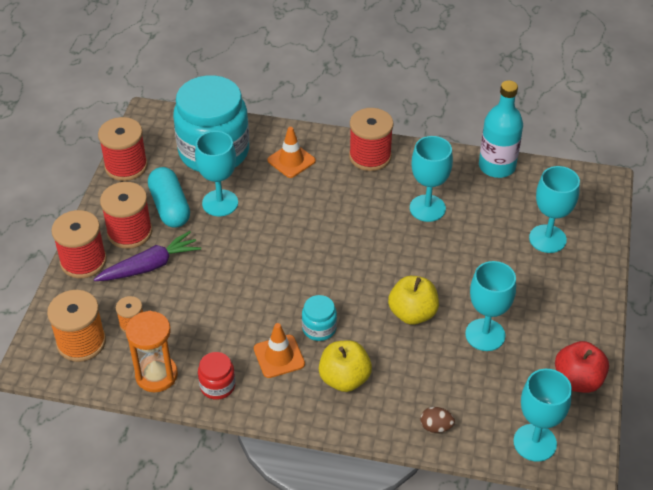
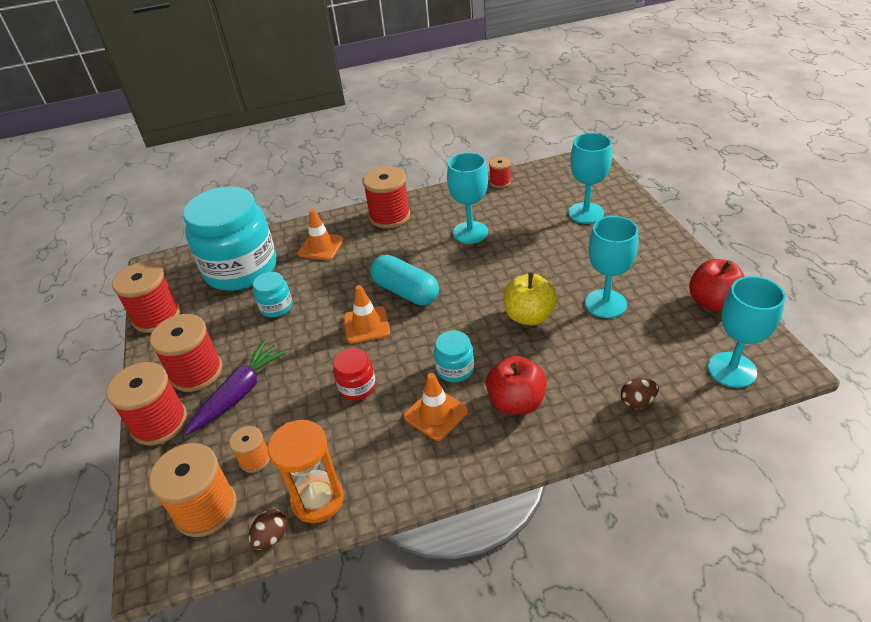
camera: 25 degrees left, 5 degrees down
turquoise capsule [148,167,190,228] -> turquoise capsule moved to [370,255,439,306]
turquoise goblet [195,131,238,216] -> turquoise jar [253,272,292,317]
red jar [198,352,236,400] -> red jar moved to [333,348,376,400]
yellow apple [319,340,372,392] -> red apple [486,356,547,415]
turquoise bottle [479,80,523,178] -> red spool [489,156,511,188]
none -> brown egg [248,509,287,550]
none -> orange traffic cone [344,285,390,344]

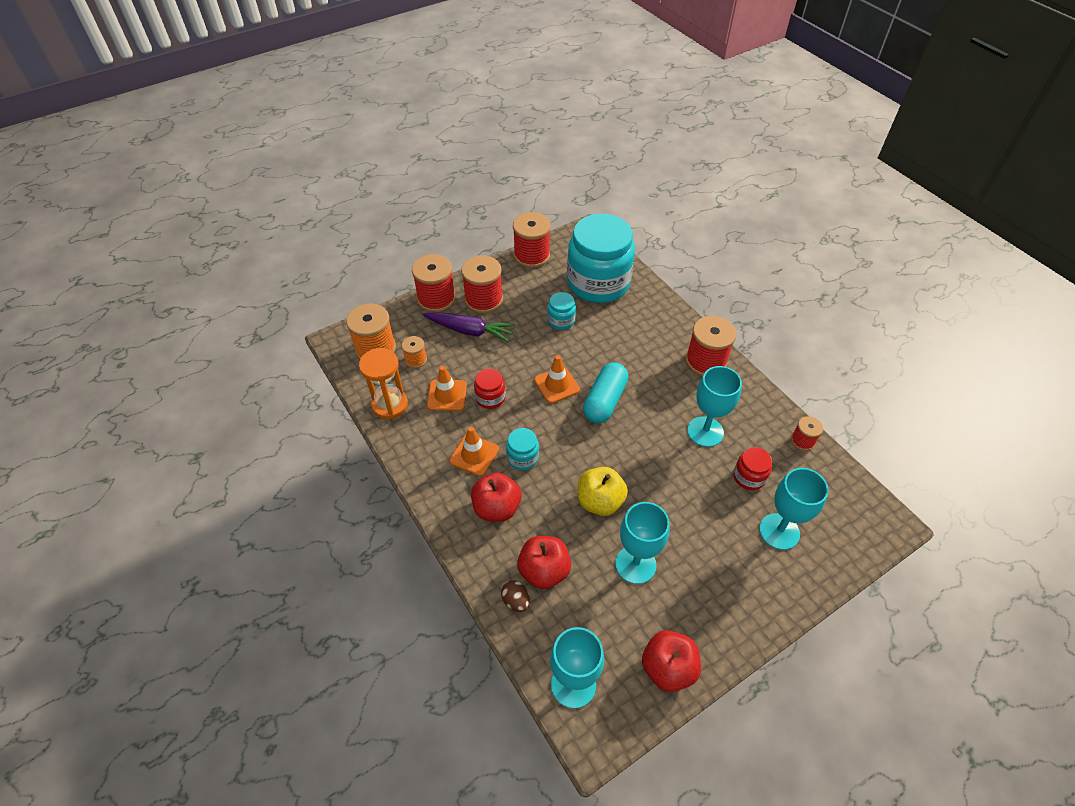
camera: 70 degrees right, 10 degrees up
brown egg [248,509,287,550] -> none
orange traffic cone [298,209,344,261] -> orange traffic cone moved to [427,366,467,411]
none -> red apple [517,536,571,589]
none -> red jar [733,447,772,490]

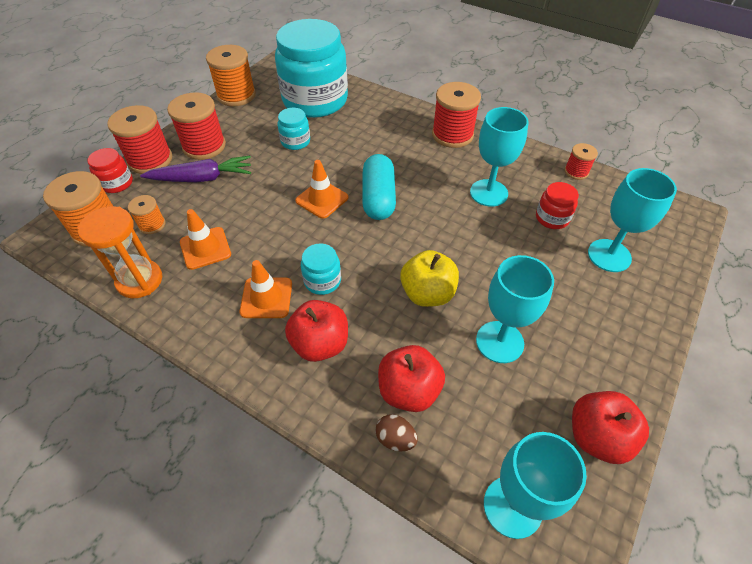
camera: 25 degrees left, 0 degrees up
red jar [474,369,506,409] -> red jar moved to [87,148,133,193]
red spool [513,212,551,268] -> orange spool [206,45,256,106]

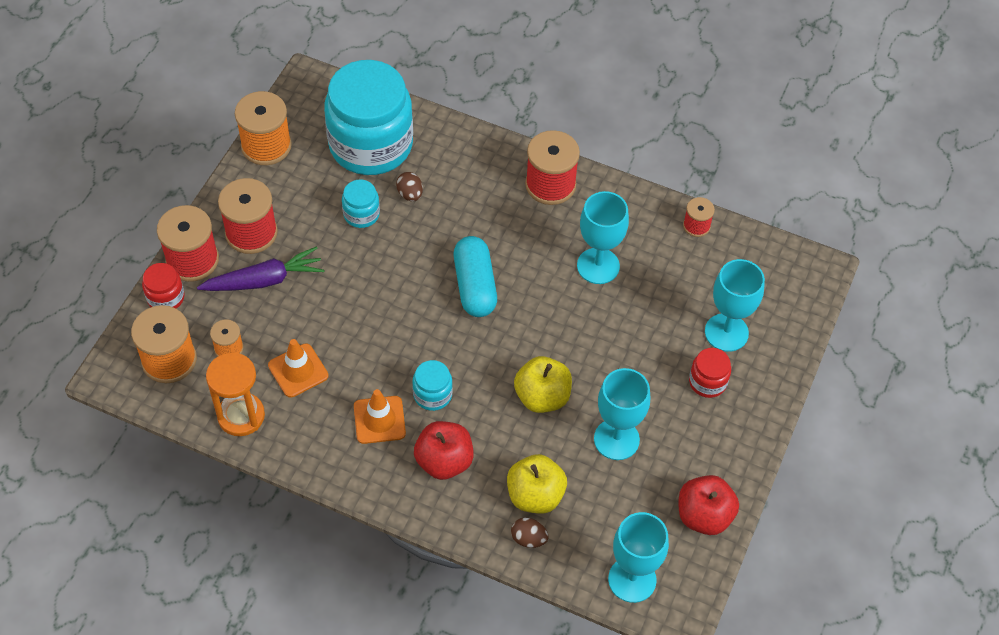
camera: 10 degrees left, 5 degrees up
orange traffic cone [295,160,349,219] -> none
red apple [378,345,445,412] -> yellow apple [507,454,567,514]
red jar [536,182,579,229] -> red jar moved to [689,348,731,398]
none -> brown egg [396,172,423,201]

